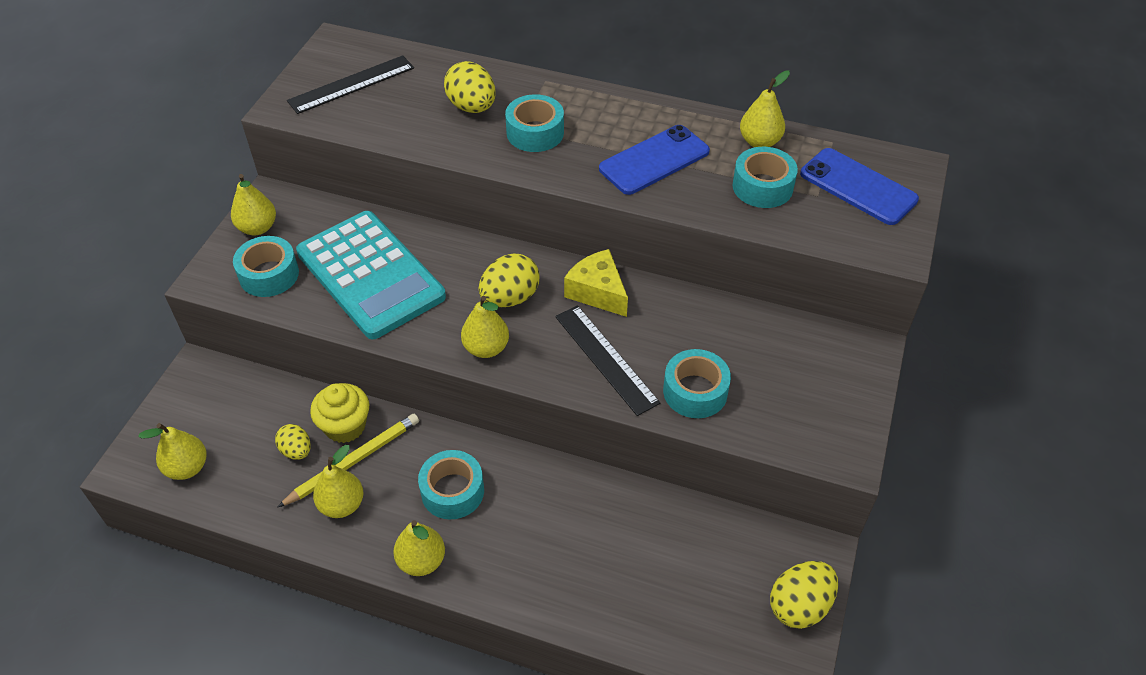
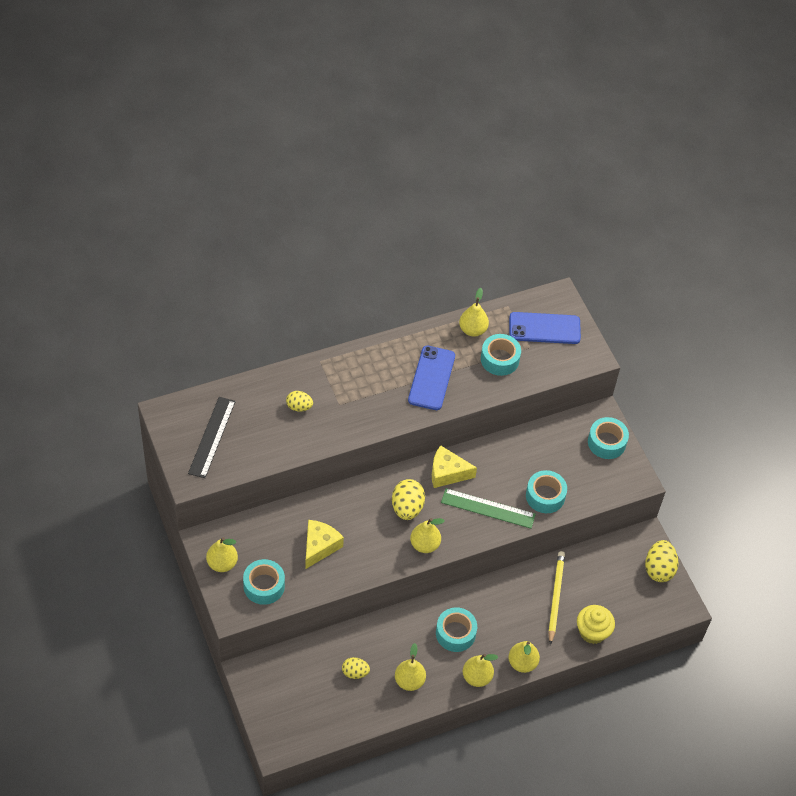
camera: 45 degrees left, 5 degrees up
yellow pear [138,423,207,480] -> yellow pear moved to [508,641,540,673]
yellow pencil [277,414,419,508] -> yellow pencil moved to [548,551,565,645]
turquoise calculator [296,211,446,339] -> yellow cheese [305,520,344,569]
yellow cupcake [310,383,369,443] -> yellow cupcake moved to [577,605,615,644]
yellow egg [444,61,496,113] -> yellow egg [286,391,313,411], size x0.62
turquoise tape [505,94,564,152] -> turquoise tape moved to [588,417,629,459]
black ruler [555,305,660,416] -> green ruler [441,488,536,529]

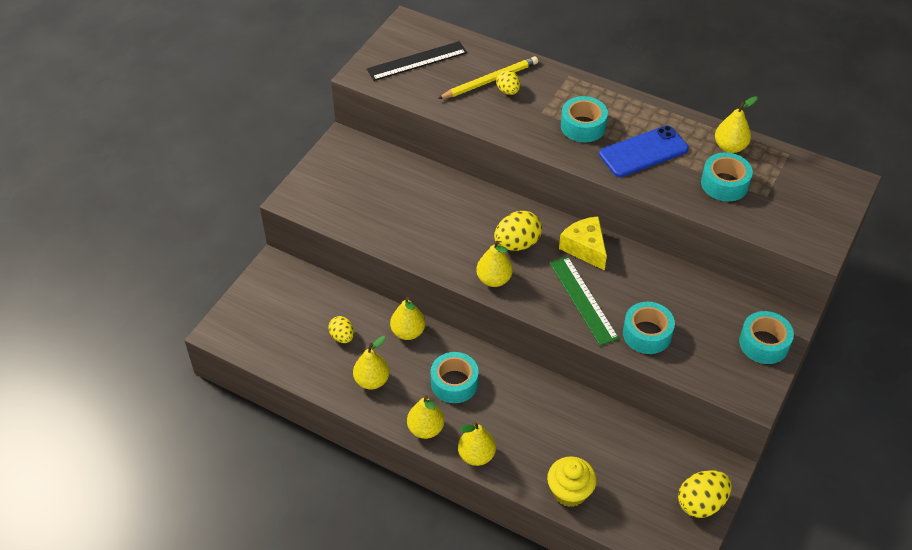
camera: 55 degrees right, 5 degrees down
yellow pear [206,537,238,572] -> yellow pear moved to [390,297,425,340]
turquoise tape [243,559,285,605] -> turquoise tape moved to [561,96,608,142]
yellow cheese [305,520,344,569] -> none
blue phone [509,312,581,344] -> none
yellow pencil [548,551,565,645] -> yellow pencil moved to [438,56,538,99]

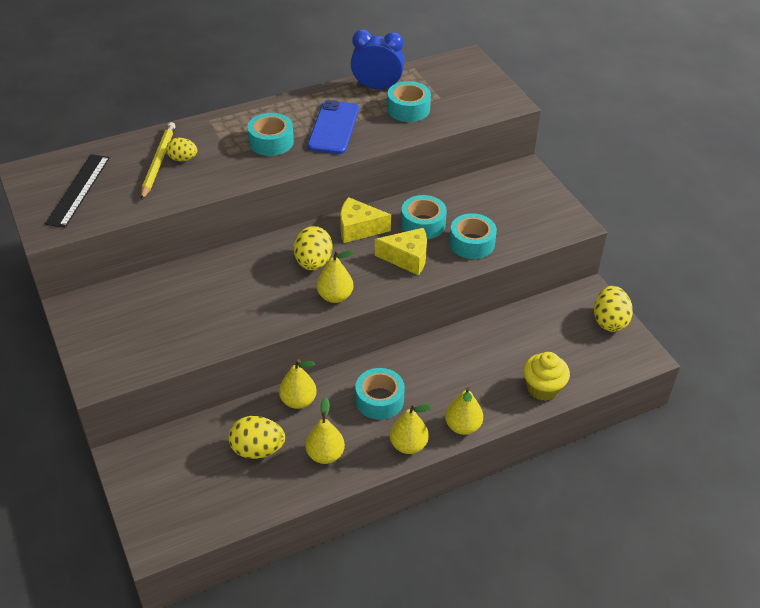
camera: 55 degrees left, 5 degrees down
yellow egg [328,316,354,343] -> yellow egg [228,416,285,459], size x1.61
green ruler [550,257,619,346] -> yellow cheese [375,228,427,276]
yellow pear [715,96,758,153] -> blue clock [351,30,405,89]
turquoise tape [739,311,794,364] -> turquoise tape moved to [401,195,447,239]

